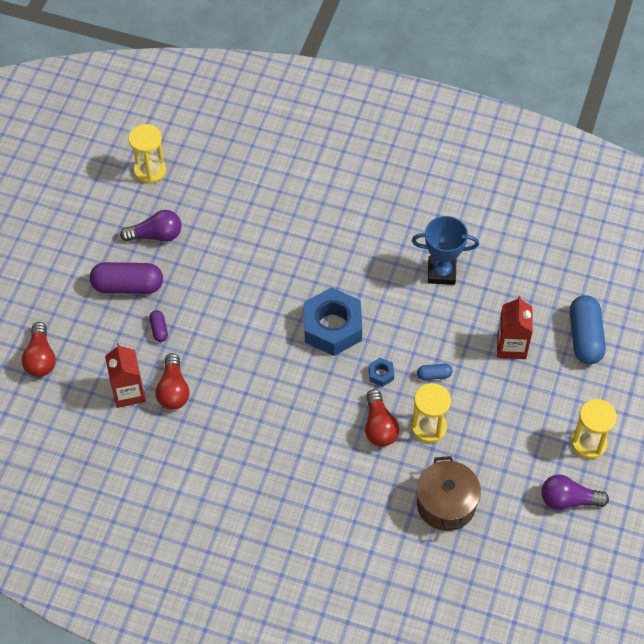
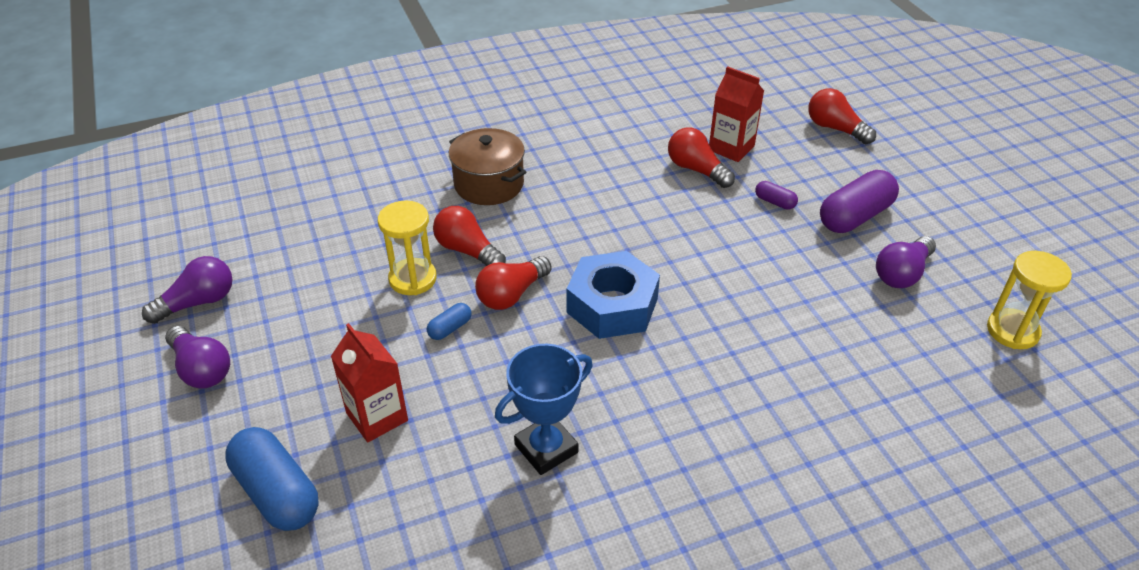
camera: 140 degrees right, 15 degrees down
blue nut [369,358,394,387] -> red light bulb [475,256,551,310]
brown pot [417,456,481,531] -> brown pot moved to [449,128,526,205]
yellow hourglass [571,399,617,459] -> purple light bulb [165,326,230,389]

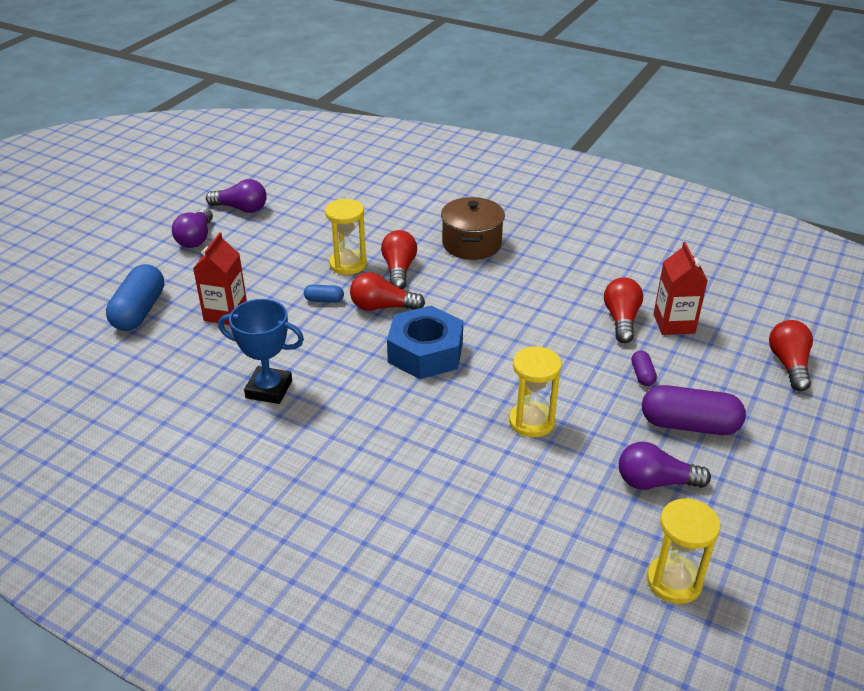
camera: 50 degrees right, 5 degrees down
none -> yellow hourglass [509,346,562,437]

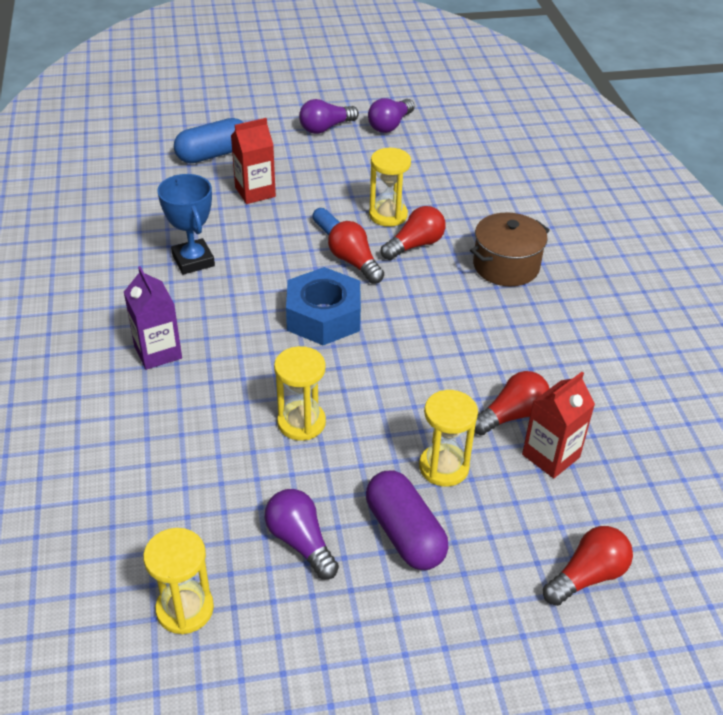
camera: 50 degrees right, 5 degrees up
purple light bulb [206,179,267,213] -> purple light bulb turned 60 degrees clockwise [368,98,415,133]
purple capsule [631,350,657,386] -> yellow hourglass [419,390,478,486]
none -> purple carton [124,266,182,370]

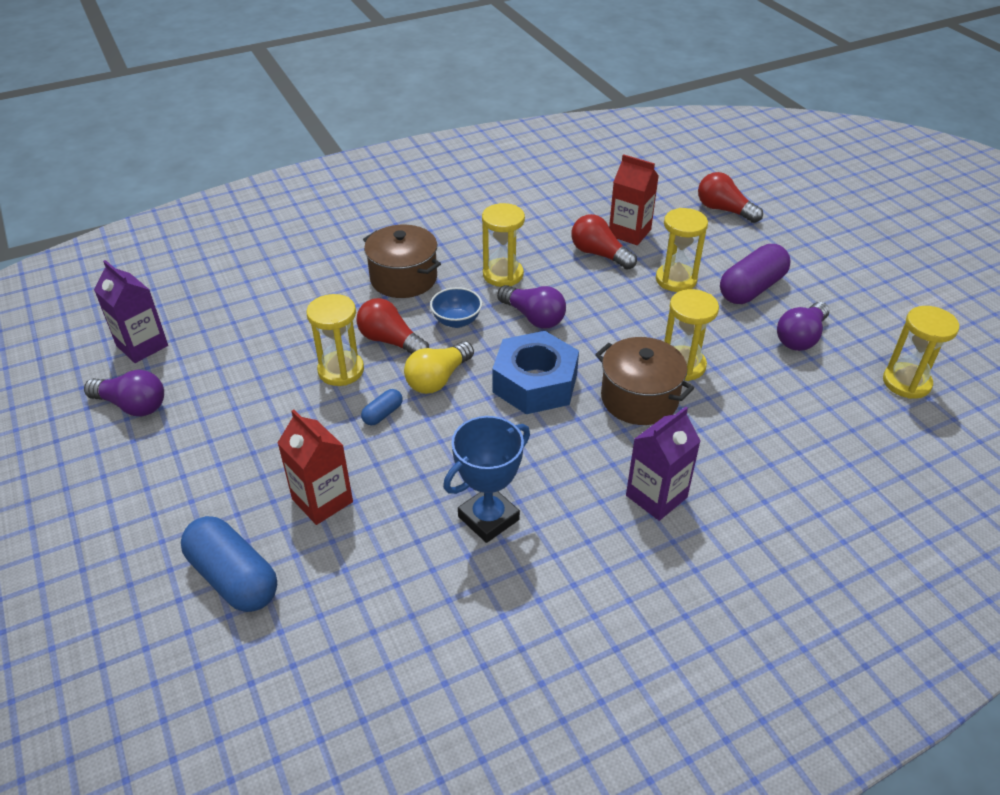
camera: 105 degrees left, 0 degrees up
purple light bulb [299,99,359,134] -> purple light bulb moved to [497,285,566,329]
red light bulb [328,221,384,284] -> yellow light bulb [404,341,474,394]
none -> purple carton [94,260,168,363]
none -> blue bowl [430,287,482,328]
none -> yellow hourglass [482,203,525,287]
none -> brown pot [595,337,694,425]

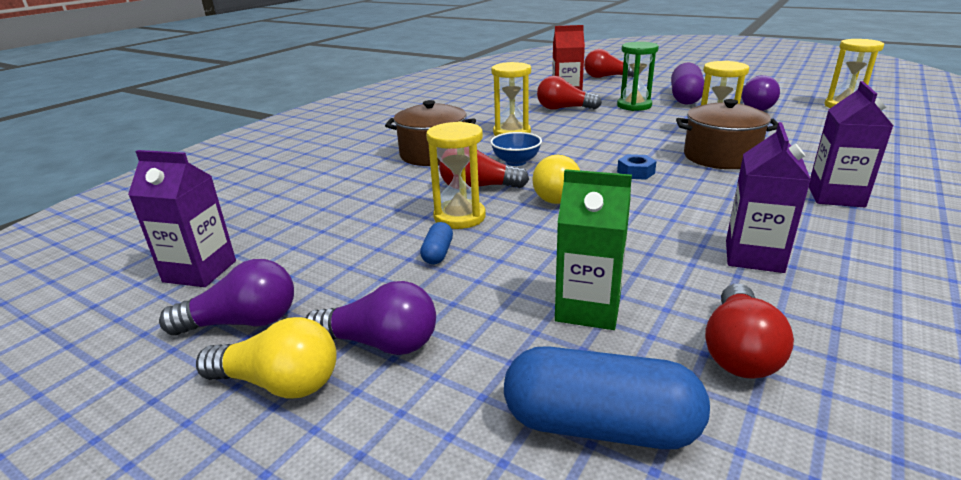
camera: 30 degrees left, 15 degrees down
red carton [277,410,353,525] -> green carton [555,169,632,330]
blue capsule [361,389,403,426] -> blue capsule moved to [420,222,453,265]
blue trophy [443,416,530,543] -> purple carton [726,122,811,273]
blue nut [492,331,579,414] -> blue nut [617,154,656,180], size x0.42
purple light bulb [497,285,566,329] -> purple light bulb moved to [306,281,436,355]
yellow hourglass [656,208,708,292] -> green hourglass [617,42,659,111]
none -> yellow light bulb [196,317,337,399]
none -> red light bulb [705,284,794,379]

